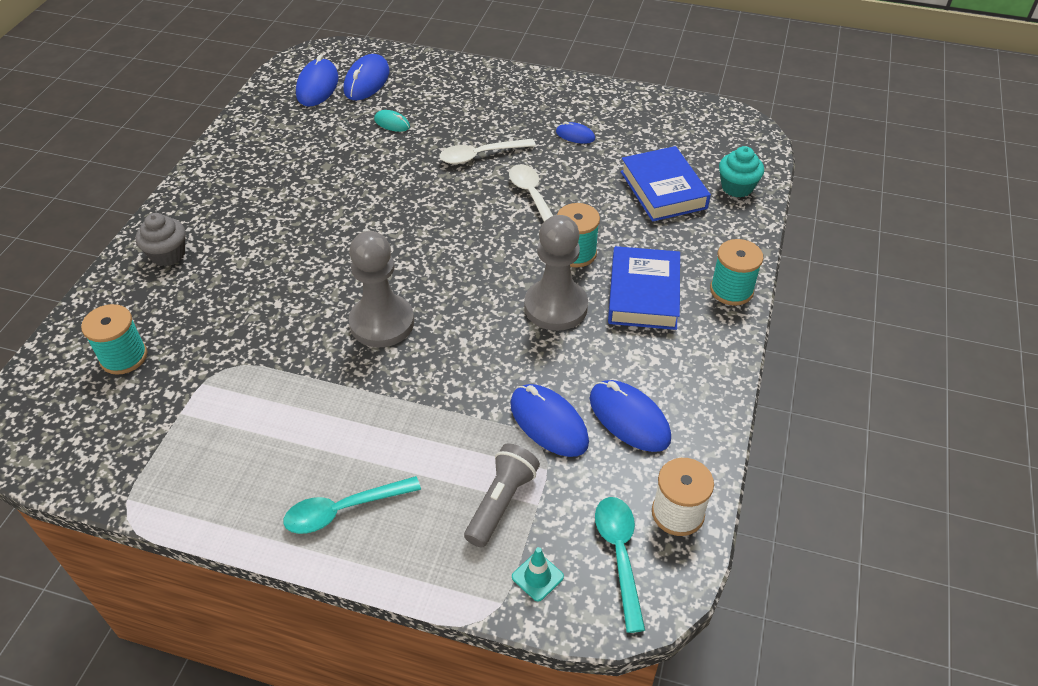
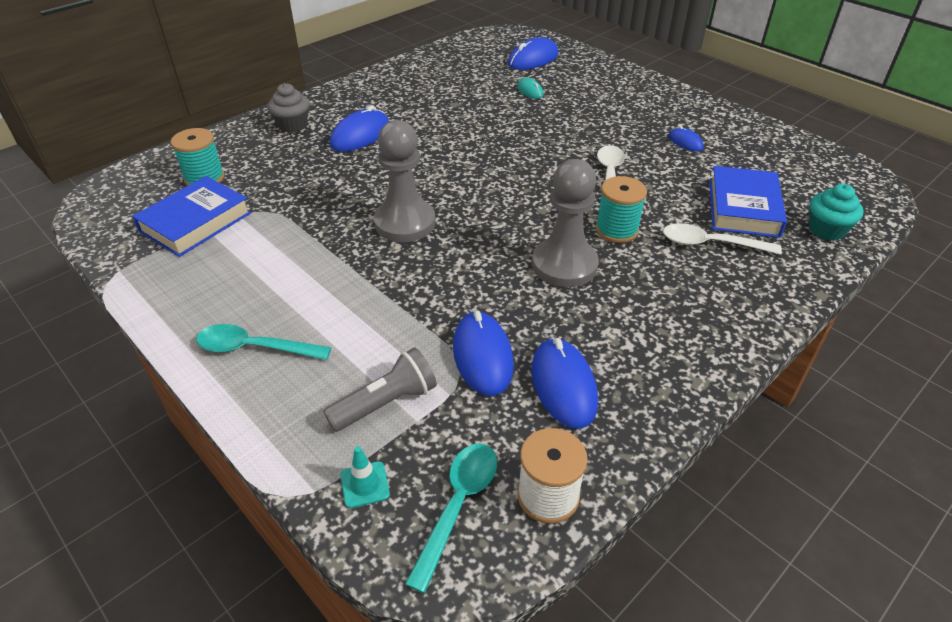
camera: 30 degrees right, 5 degrees down
blue mouse [296,55,338,106] -> blue mouse moved to [330,105,389,152]
white spoon [439,139,536,164] -> white spoon moved to [663,223,782,255]
blue book [608,246,680,330] -> blue book moved to [132,176,251,257]
turquoise spool [710,239,763,306] -> none

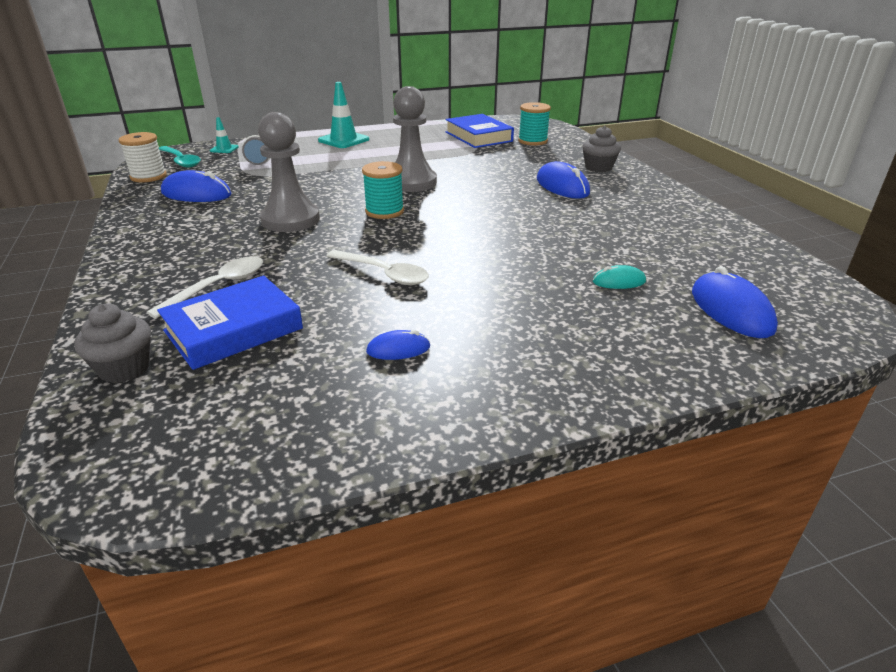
camera: 115 degrees right, 10 degrees down
turquoise spoon [196,324,331,360] -> turquoise traffic cone [318,82,369,148]
blue mouse [453,310,514,396] -> none
turquoise spool [596,176,647,243] -> turquoise spool moved to [362,161,404,219]
blue book [709,166,787,238] -> blue book turned 75 degrees counterclockwise [157,276,303,370]
turquoise cupcake [809,184,863,241] -> grey cupcake [74,304,151,383]

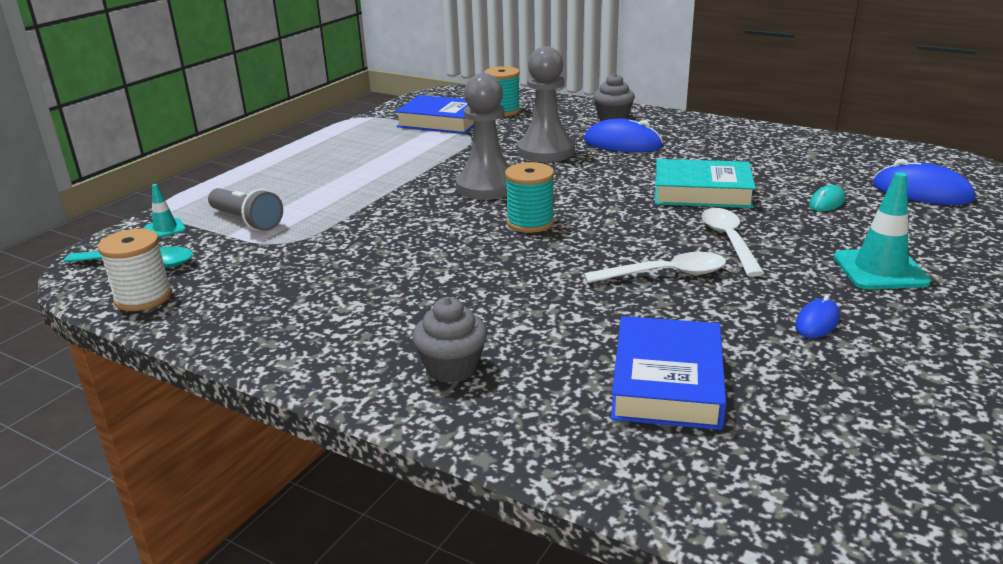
camera: 40 degrees left, 5 degrees down
grey cupcake [74,304,151,383] -> grey cupcake moved to [413,297,487,383]
white spoon [146,256,263,319] -> white spoon moved to [702,208,765,277]
blue mouse [161,170,232,202] -> none
grey pawn [258,112,320,232] -> grey pawn moved to [517,46,575,162]
turquoise traffic cone [318,82,369,148] -> turquoise traffic cone moved to [833,172,931,289]
none -> turquoise book [655,159,756,208]

